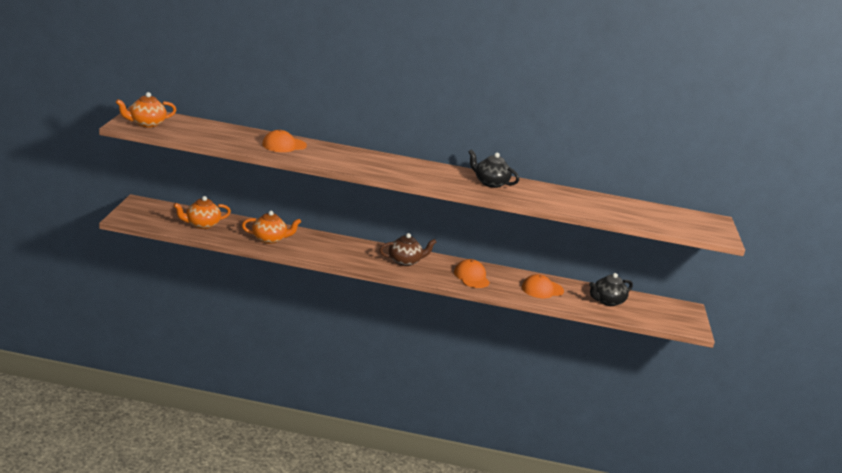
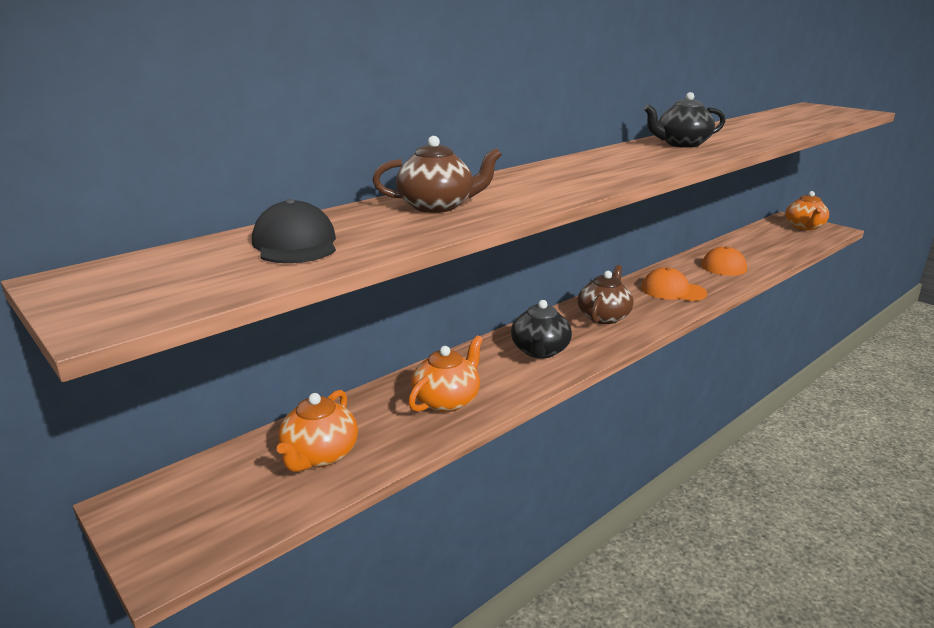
camera: 45 degrees left, 0 degrees up
orange teapot [116,92,176,127] -> orange teapot moved to [785,191,829,230]
orange cap [262,130,307,152] -> brown teapot [372,136,502,213]
black teapot [589,273,633,306] -> black teapot moved to [511,300,572,359]
none -> black cap [252,199,336,263]

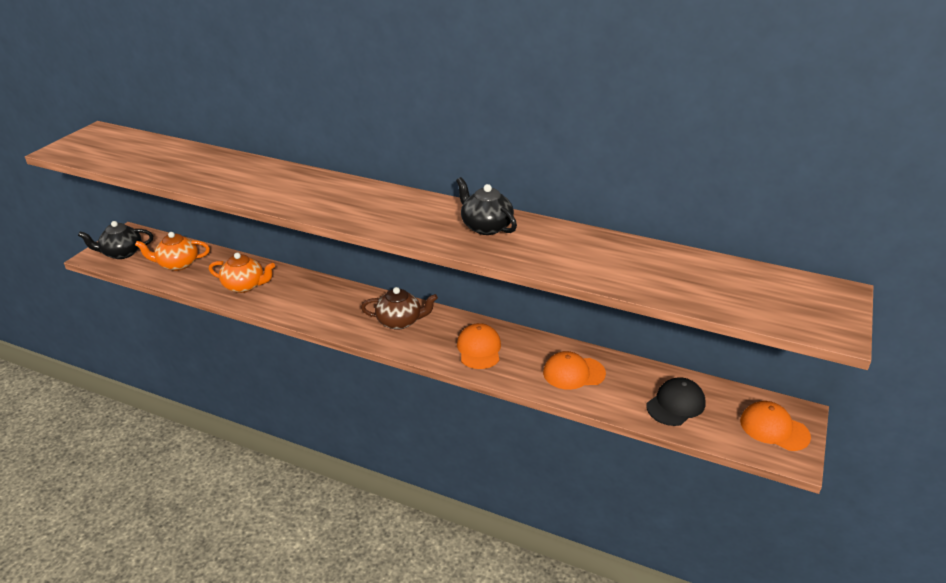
camera: 65 degrees right, 10 degrees up
black cap [252,199,336,263] -> black cap moved to [646,377,706,426]
brown teapot [372,136,502,213] -> none
black teapot [511,300,572,359] -> black teapot moved to [78,221,153,259]
orange teapot [785,191,829,230] -> orange cap [740,401,811,451]

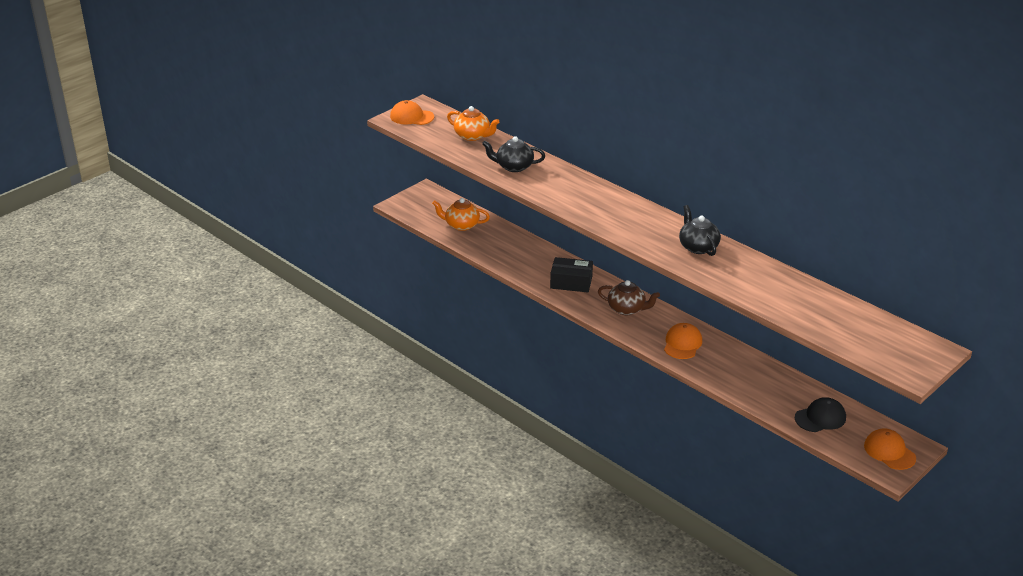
camera: 20 degrees right, 0 degrees up
black teapot [78,221,153,259] -> black teapot moved to [482,136,545,172]
orange teapot [209,253,275,293] -> orange teapot moved to [447,106,499,141]
orange cap [543,351,606,390] -> orange cap moved to [390,100,434,125]
none -> black box [550,257,593,292]

